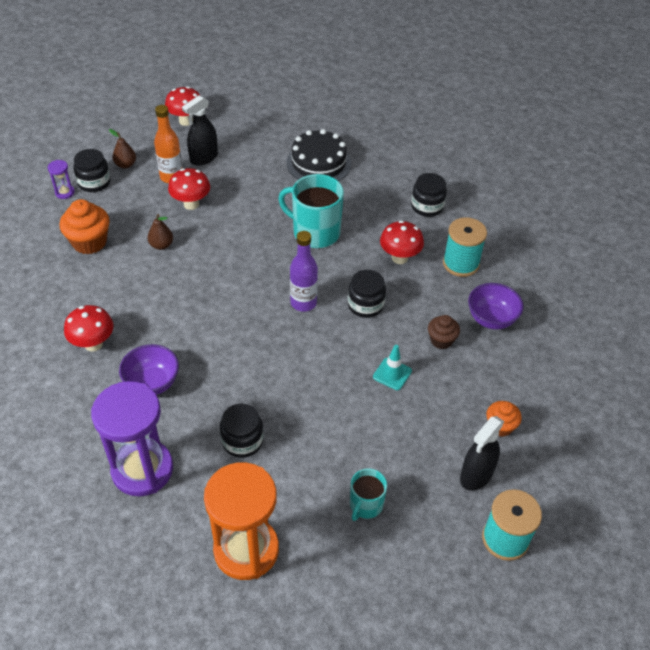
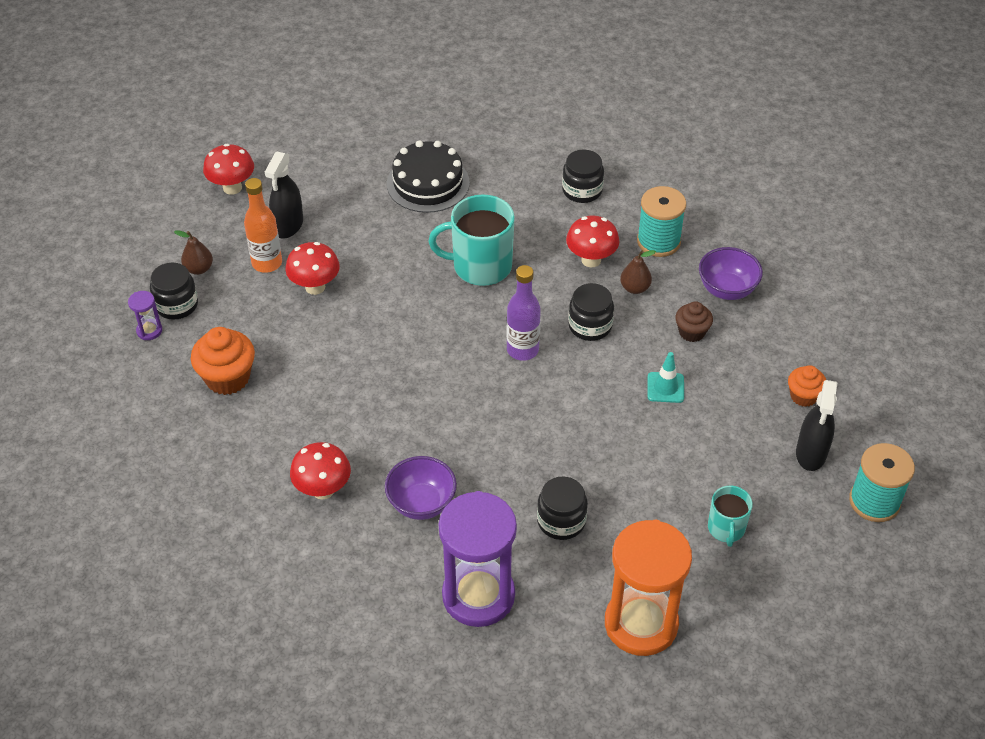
camera: 25 degrees left, 0 degrees up
brown pear [147,214,173,250] -> brown pear moved to [620,250,656,294]

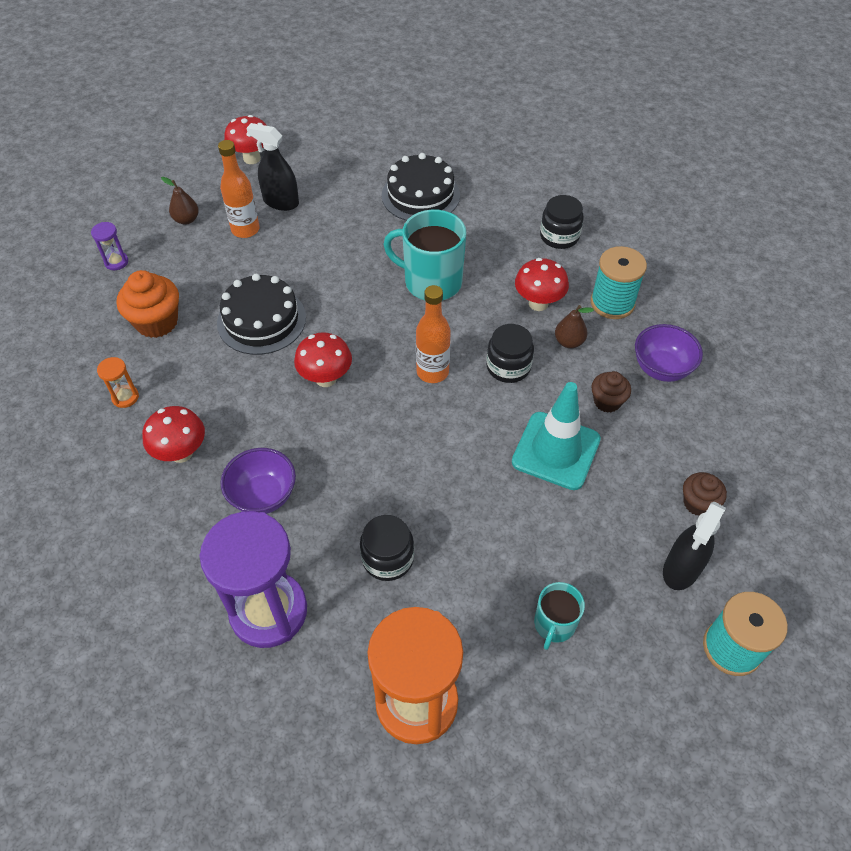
camera: 20 degrees right, 5 degrees up
black jar [150,263,198,320] -> none
black spray bottle [265,151,303,239] -> black spray bottle turned 75 degrees clockwise [247,123,299,211]
red mushroom [285,242,340,295] -> red mushroom moved to [294,332,352,387]
purple bottle [507,265,541,361] -> orange bottle [416,285,451,383]
turquoise traffic cone [648,352,684,403] -> turquoise traffic cone [512,382,601,490], size x1.93
orange cupcake [788,365,826,407] -> brown cupcake [683,472,727,516]
none -> orange hourglass [97,357,139,408]
none -> black cake [217,274,306,355]

